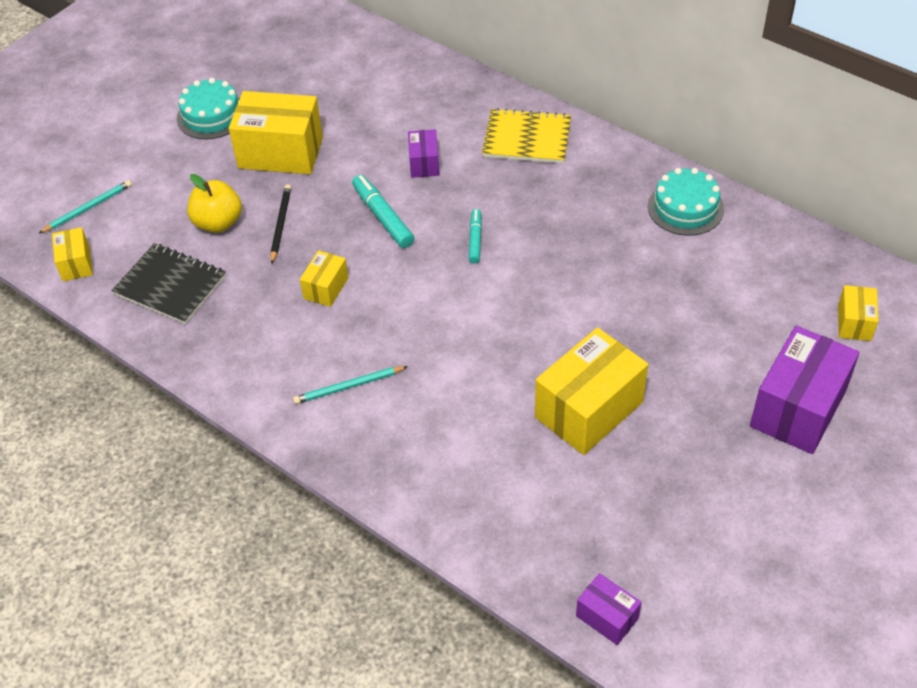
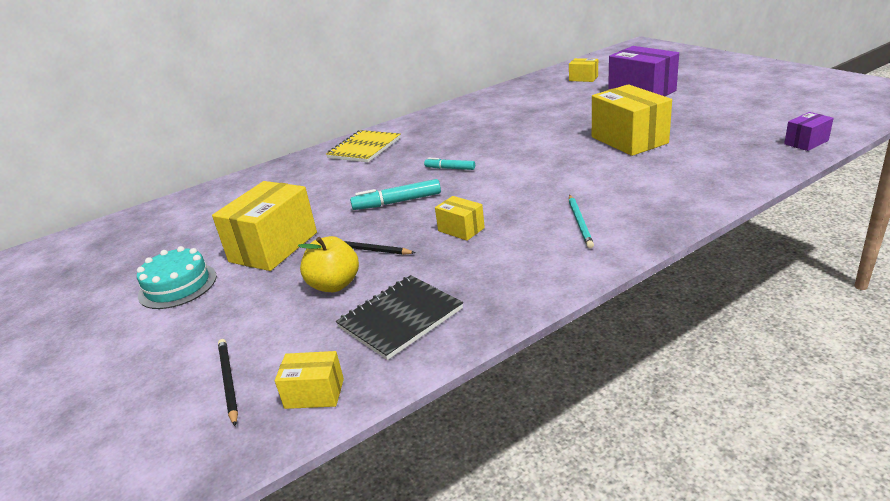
camera: 70 degrees left, 20 degrees down
turquoise pencil [39,180,132,233] -> black pencil [218,339,238,426]
purple box [408,129,439,178] -> none
turquoise cake [648,168,724,236] -> none

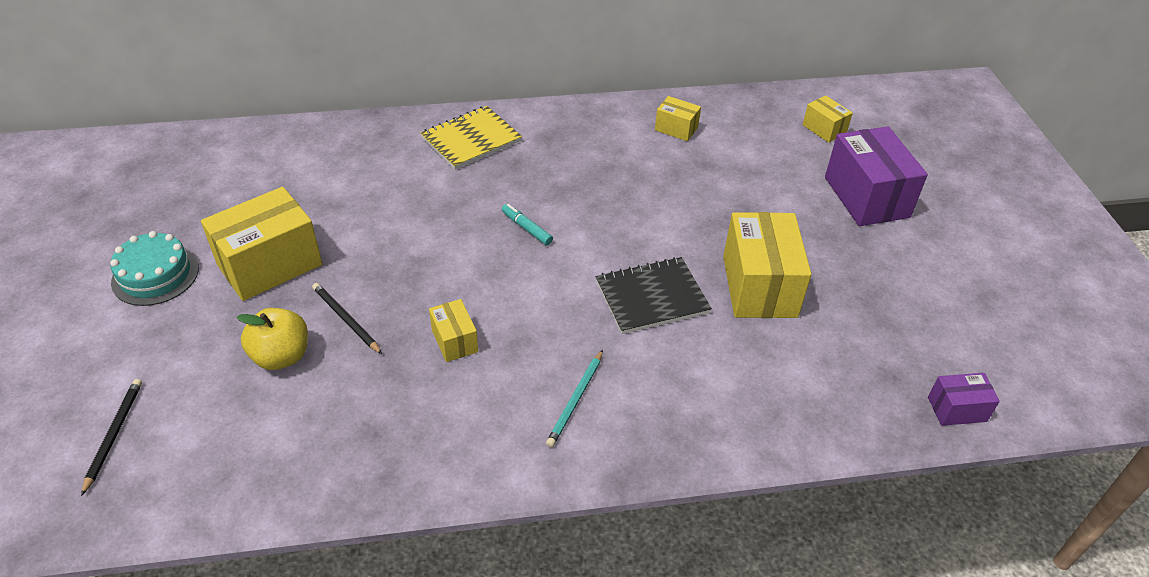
camera: 20 degrees right, 15 degrees up
yellow box [275,351,344,409] -> yellow box moved to [655,96,701,141]
black notebook [336,275,463,360] -> black notebook moved to [596,257,712,334]
turquoise marker [350,179,441,210] -> none

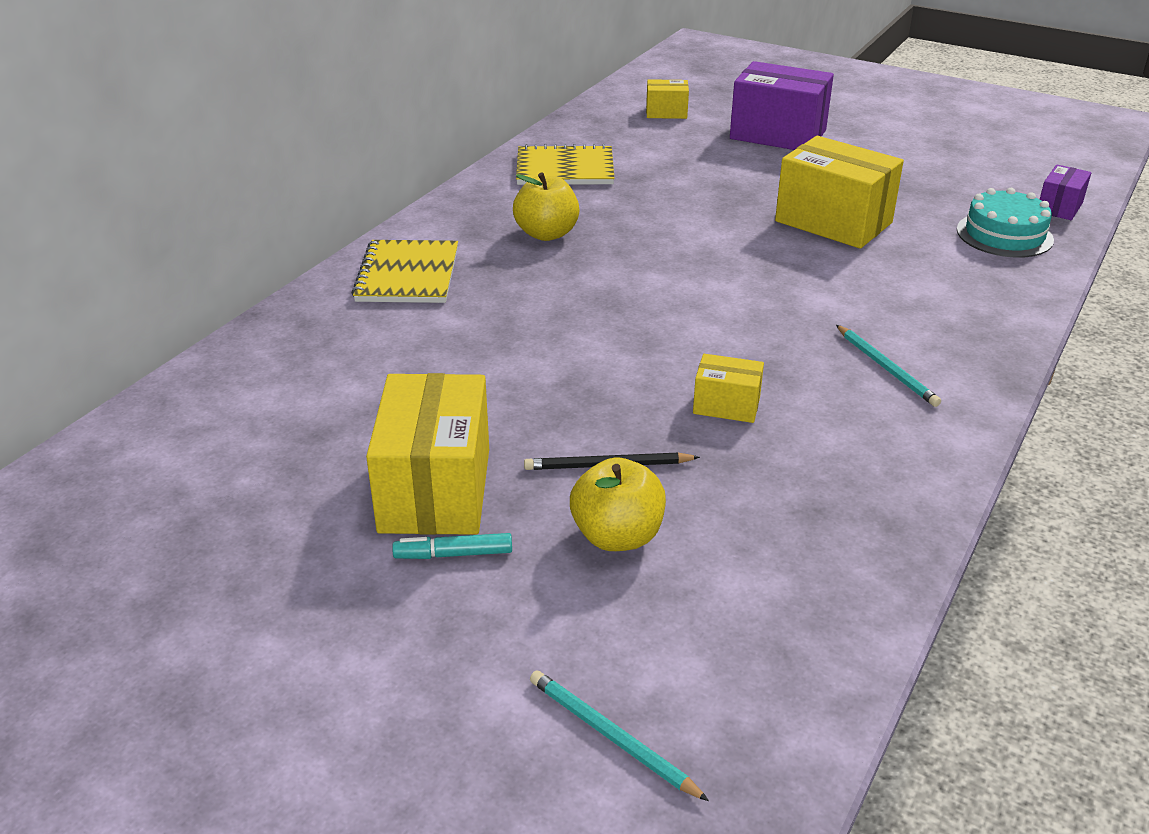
camera: 50 degrees left, 10 degrees down
black pencil [81,379,142,496] -> turquoise pencil [530,670,709,801]
turquoise cake [110,231,199,306] -> turquoise cake moved to [957,188,1054,258]
turquoise marker [502,204,553,245] -> turquoise marker moved to [392,533,512,559]
black notebook [596,257,712,334] -> none
yellow box [655,96,701,141] -> yellow notebook [516,144,615,185]
none -> yellow apple [513,172,580,241]

